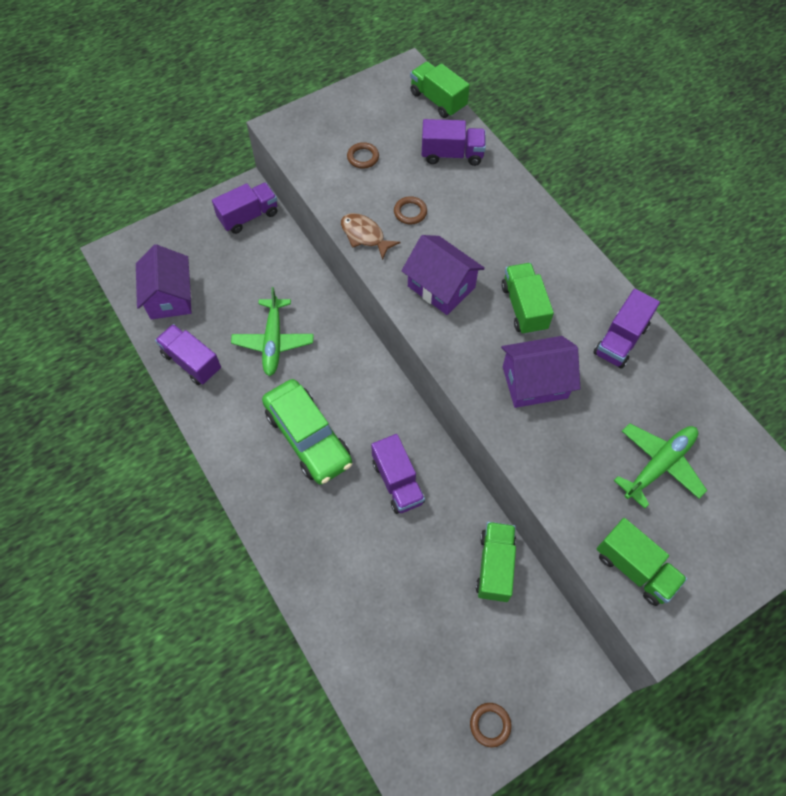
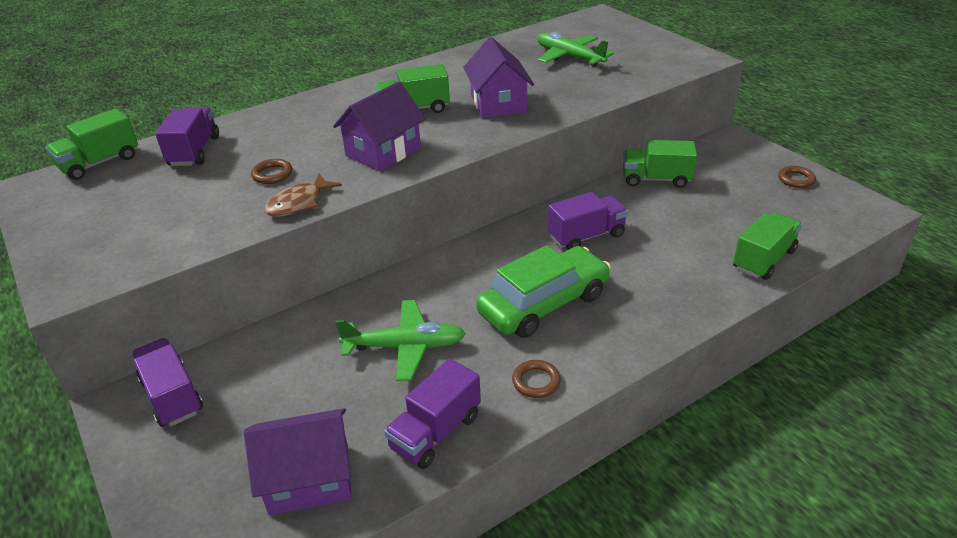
camera: 90 degrees left, 25 degrees down
brown ring [347,142,379,169] -> brown ring moved to [512,360,561,398]
purple truck [593,289,660,369] -> none
green truck [597,518,687,606] -> green truck moved to [733,213,802,280]

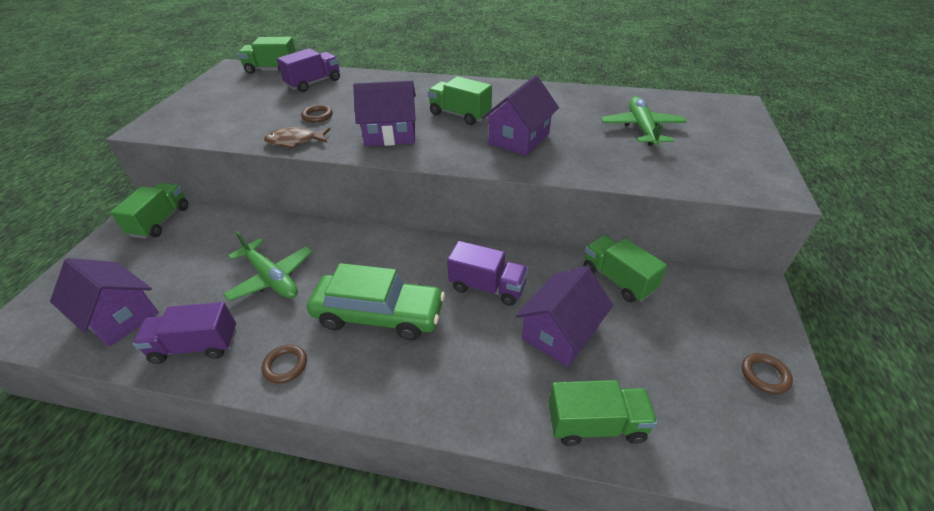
camera: 45 degrees right, 5 degrees up
purple truck [132,338,203,427] -> green truck [110,183,188,239]
none -> purple house [515,266,613,367]

